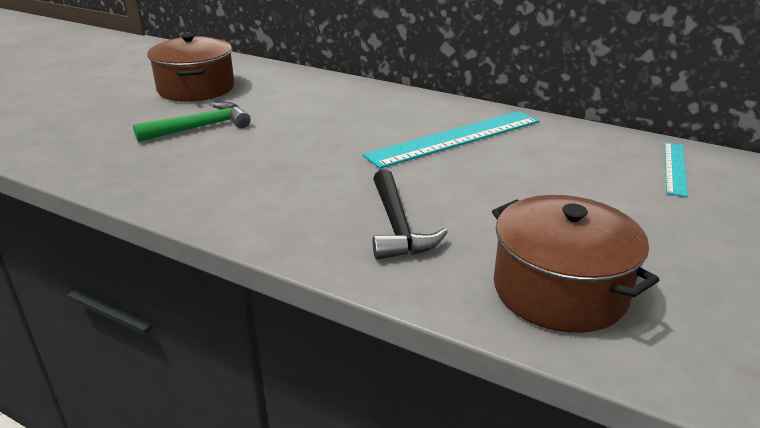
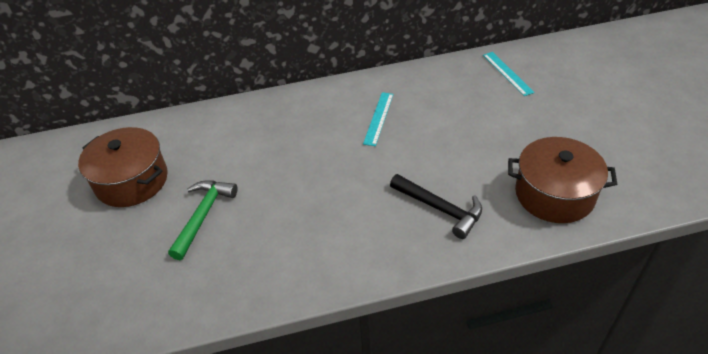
camera: 40 degrees left, 15 degrees up
turquoise ruler [363,111,539,169] -> turquoise ruler [363,92,394,146], size x0.54

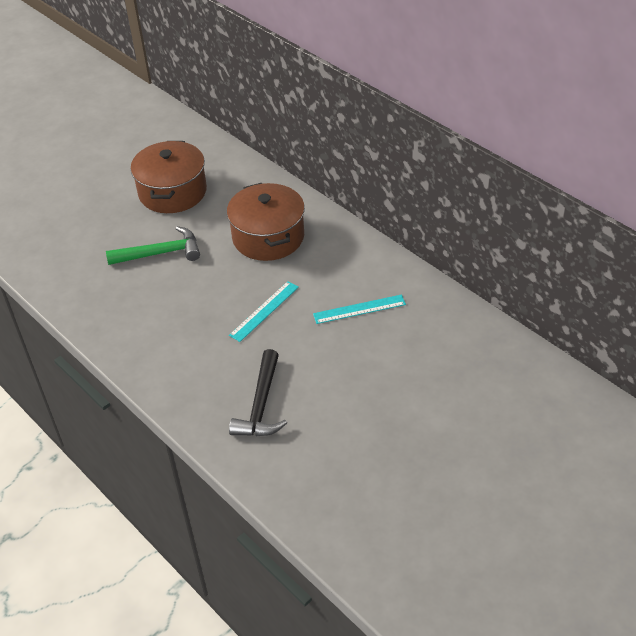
camera: 60 degrees right, 0 degrees up
turquoise ruler [483,52,535,96] -> turquoise ruler moved to [229,281,299,342]
brown pot [508,137,617,223] -> brown pot moved to [227,183,305,261]

